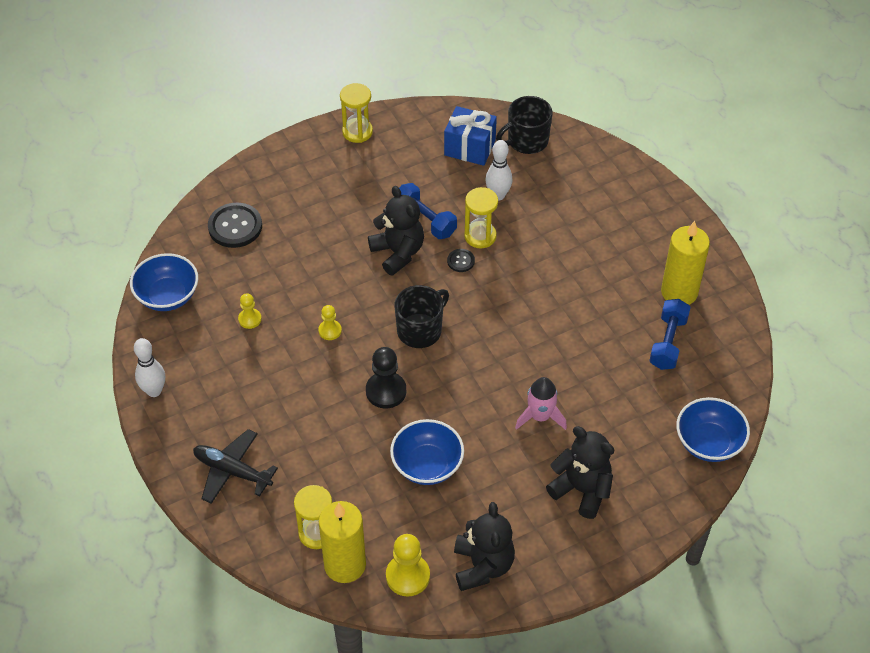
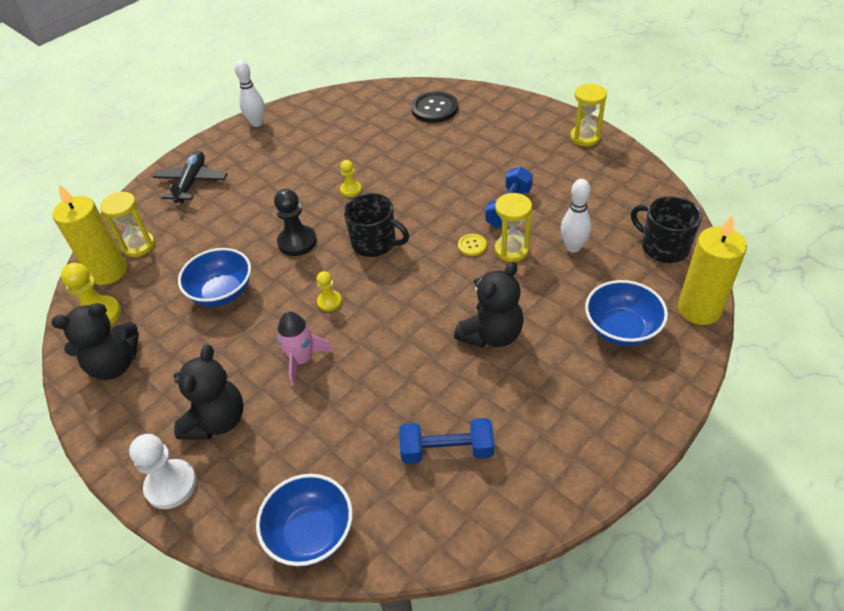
camera: 75 degrees right, 5 degrees down
blue bowl [130,253,198,311] -> blue bowl moved to [585,280,668,346]
yellow pawn [238,293,262,329] -> yellow pawn moved to [316,271,342,311]
black teddy bear [368,186,424,276] -> black teddy bear moved to [454,261,524,348]
blue gift [444,106,497,166] -> none
black button [447,249,475,272] -> yellow button [458,234,487,256]
yellow candle [661,221,710,305] -> yellow candle moved to [678,215,747,325]
none -> white pawn [129,434,197,509]

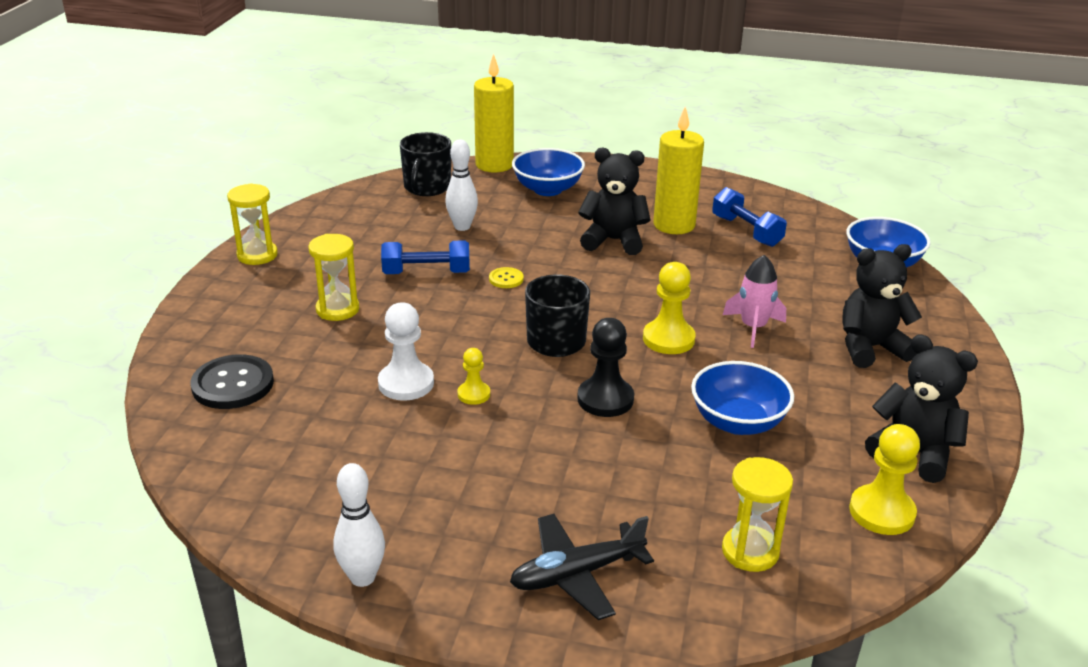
camera: 125 degrees left, 15 degrees down
yellow candle [52,184,127,285] -> yellow candle moved to [653,107,704,234]
white pawn [129,434,197,509] -> white pawn moved to [378,302,434,401]
yellow pawn [316,271,342,311] -> yellow pawn [643,262,696,354], size x1.71
yellow hourglass [495,193,532,262] -> yellow hourglass moved to [308,234,359,321]

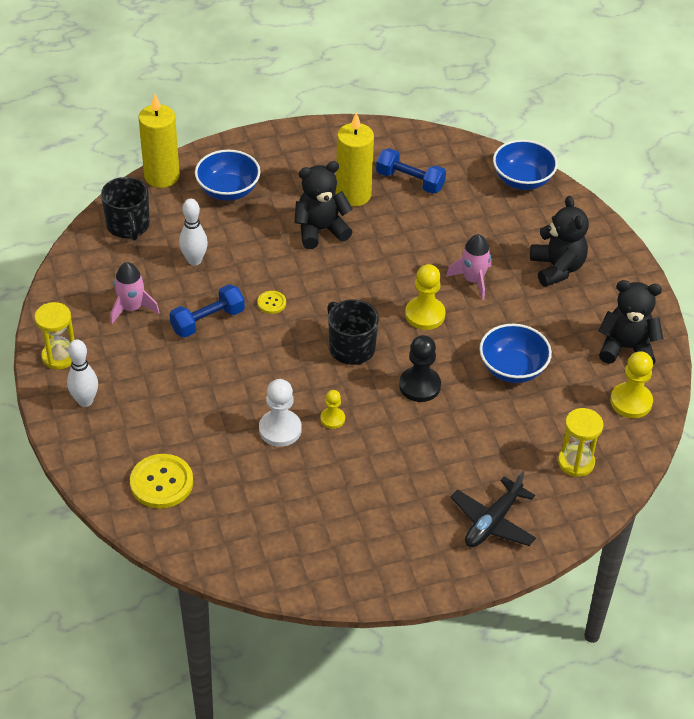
camera: 30 degrees left, 15 degrees up
black button [191,354,274,409] -> yellow button [130,454,193,508]
yellow hourglass [308,234,359,321] -> none
white bowling pin [333,463,385,587] -> white bowling pin moved to [67,339,98,407]
black teddy bear [842,244,922,368] -> black teddy bear turned 120 degrees clockwise [530,196,589,287]
none -> pink rocket [110,262,160,324]

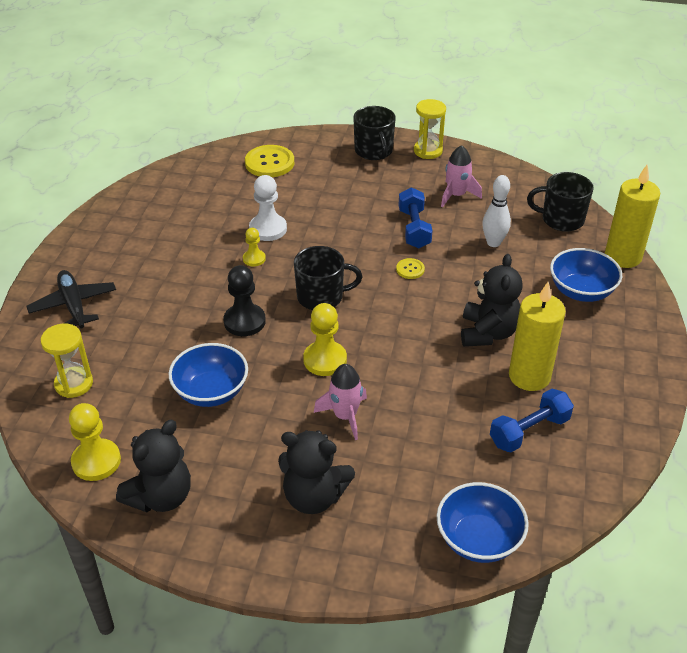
camera: 120 degrees right, 5 degrees down
white bowling pin [67,339,98,407] -> black mug [353,106,396,160]

